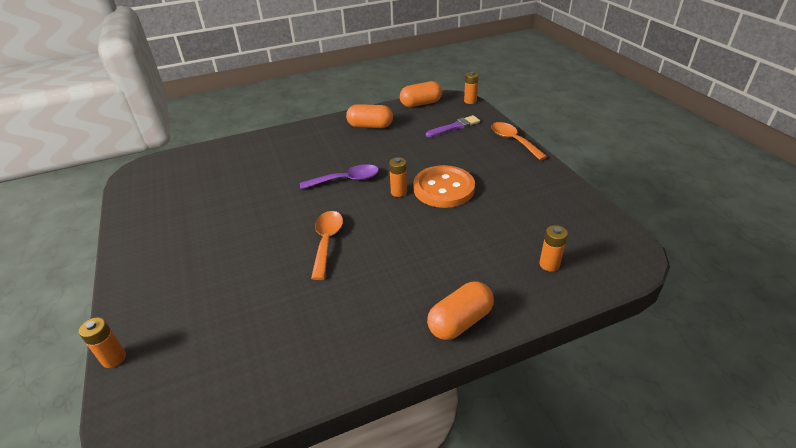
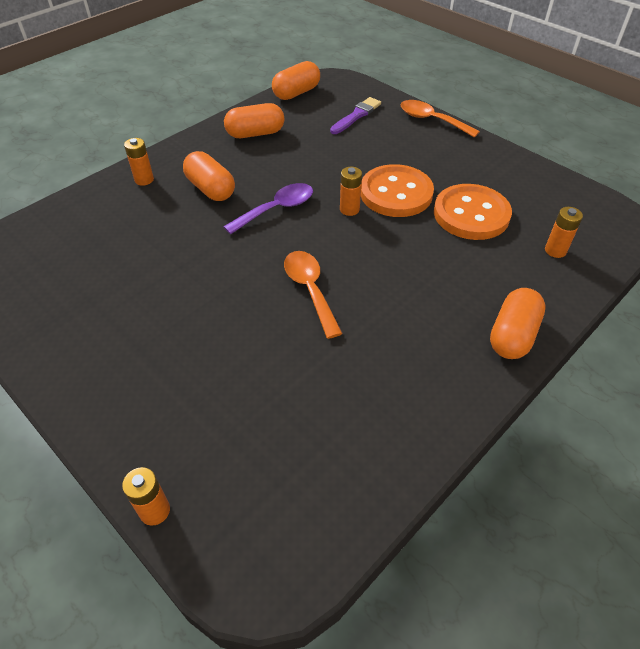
camera: 25 degrees left, 10 degrees up
orange battery [464,72,479,104] -> orange battery moved to [124,138,154,186]
none -> orange capsule [183,151,235,201]
none -> orange button [434,184,512,240]

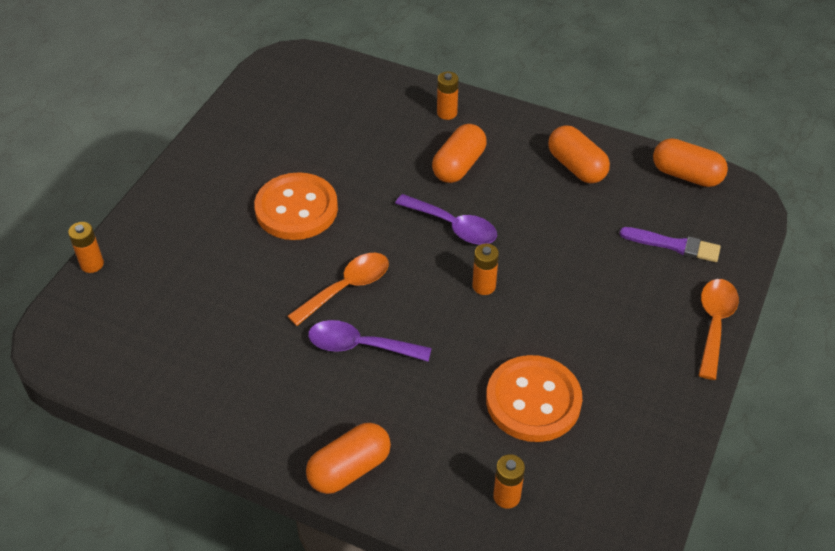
camera: 70 degrees right, 0 degrees up
orange button [361,164,434,217] -> orange button moved to [254,172,338,240]
orange capsule [490,288,546,359] -> orange capsule turned 45 degrees counterclockwise [306,423,391,494]
none -> purple spoon [308,320,432,362]

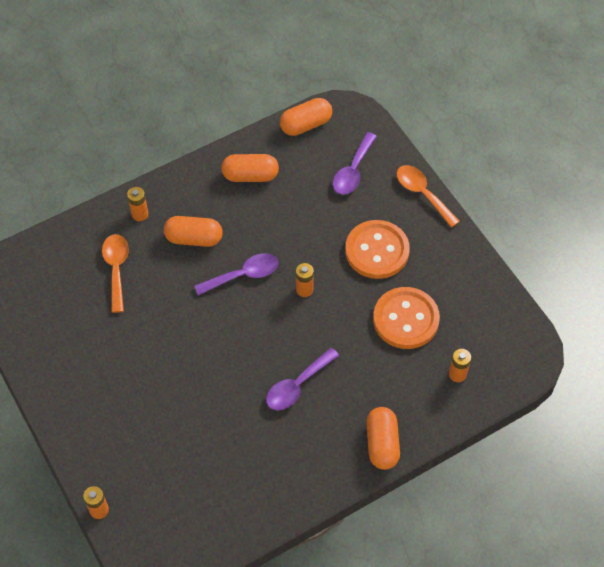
camera: 55 degrees left, 10 degrees up
orange button [254,172,338,240] -> orange button moved to [345,220,410,279]
orange spoon [288,253,389,326] -> orange spoon moved to [102,234,129,313]
orange capsule [432,124,487,183] -> orange capsule turned 60 degrees counterclockwise [164,216,223,247]
purple brush [620,227,721,262] -> purple spoon [333,132,377,195]

